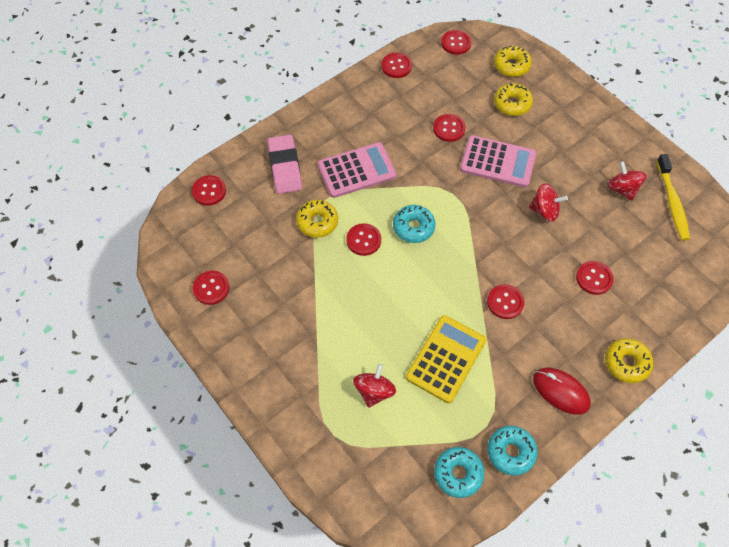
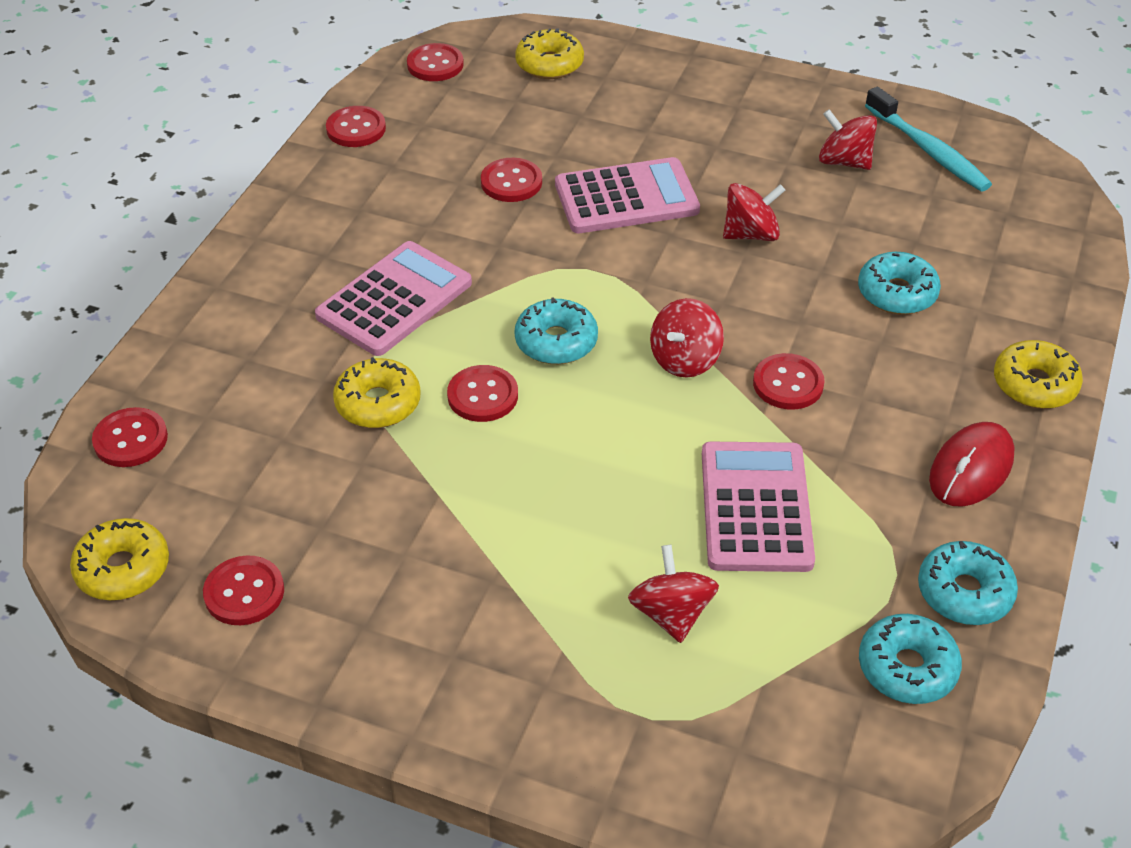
camera: 30 degrees left, 15 degrees down
pink eraser [267,135,302,194] -> none
yellow calculator [406,315,486,403] -> pink calculator [702,442,815,572]
yellow donut [494,83,533,116] -> yellow donut moved to [70,518,169,600]
red mouse [533,368,591,415] -> red mouse turned 60 degrees counterclockwise [929,422,1015,507]
red button [576,261,614,295] -> turquoise donut [858,252,941,315]
yellow toothbrush [657,154,690,241] -> turquoise toothbrush [865,87,992,192]
none -> red spinning top [650,298,724,377]

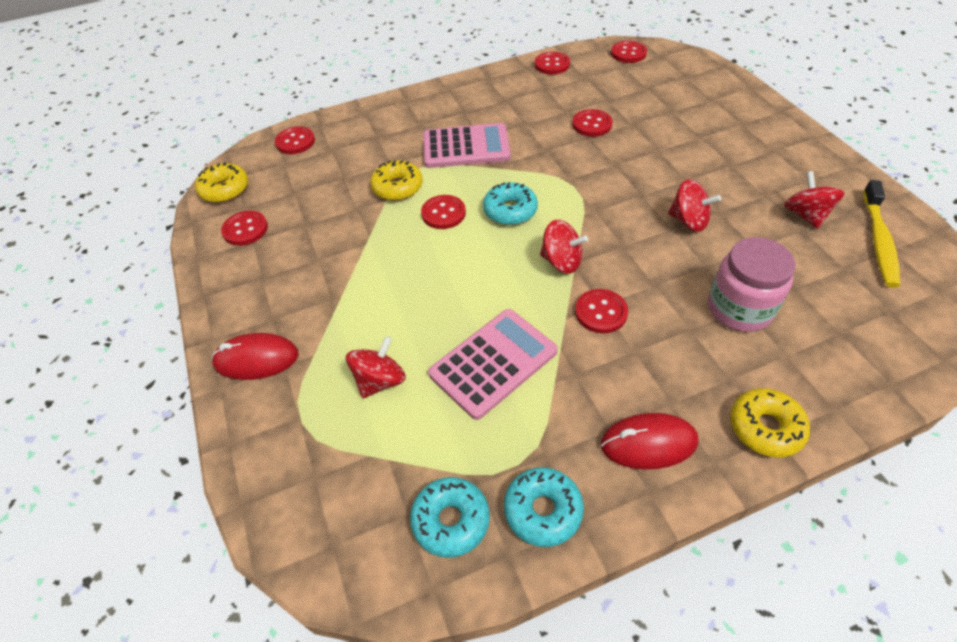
camera: 50 degrees right, 5 degrees up
yellow donut [515,28,584,79] -> none
pink calculator [555,157,700,233] -> none
red spinning top [650,298,724,377] -> red spinning top turned 150 degrees counterclockwise [540,220,588,274]
turquoise donut [858,252,941,315] -> pink jar [708,237,795,332]
turquoise toothbrush [865,87,992,192] -> yellow toothbrush [863,180,900,288]
none -> red mouse [211,333,299,380]

